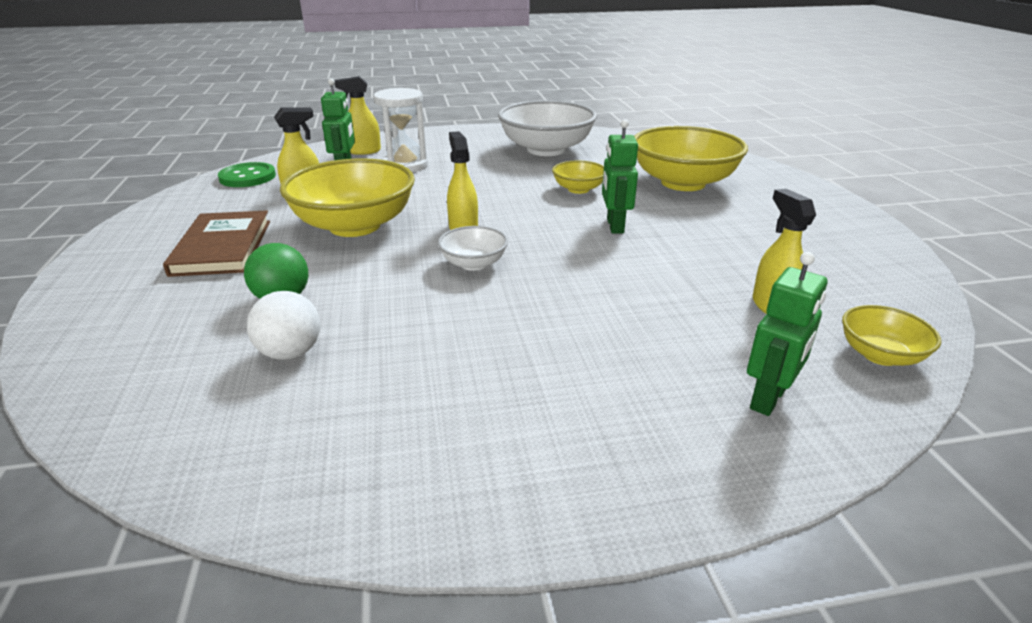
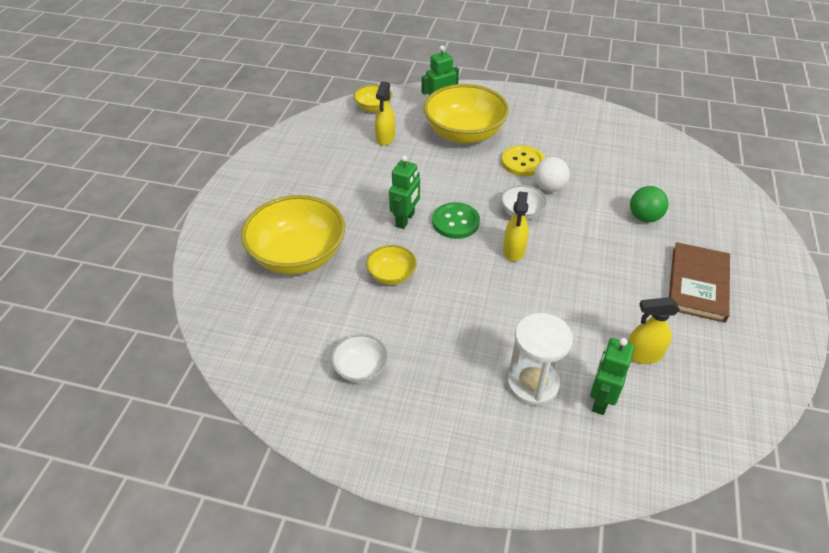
camera: 155 degrees left, 15 degrees up
green button [218,162,276,187] -> green button moved to [432,202,480,239]
white ball [247,291,320,360] -> white ball moved to [534,157,570,192]
yellow bowl [280,158,415,237] -> yellow bowl moved to [424,84,509,144]
yellow spray bottle [335,76,381,155] -> none
white bowl [498,100,597,156] -> white bowl [331,334,388,383], size x0.49
none -> yellow button [501,145,545,176]

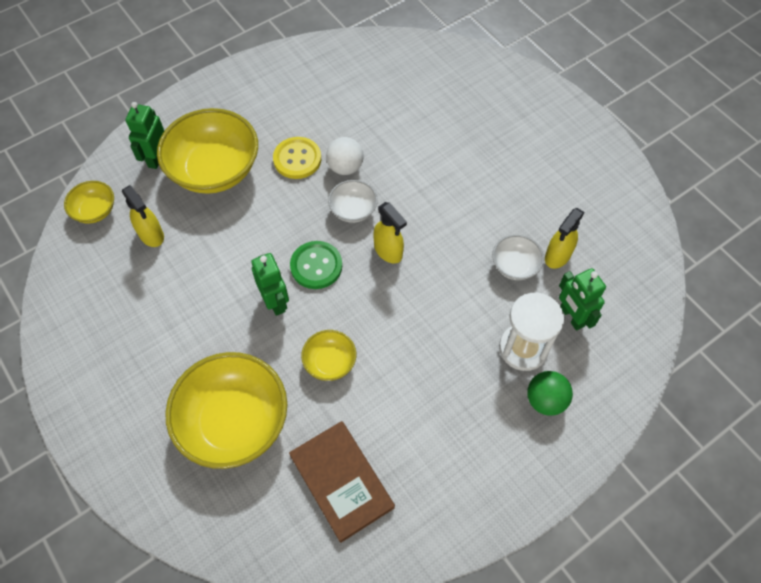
camera: 50 degrees left, 15 degrees up
white bowl [331,334,388,383] -> white bowl moved to [492,235,544,280]
green ball [630,186,669,222] -> green ball moved to [527,371,573,416]
brown book [669,242,730,323] -> brown book moved to [289,421,395,543]

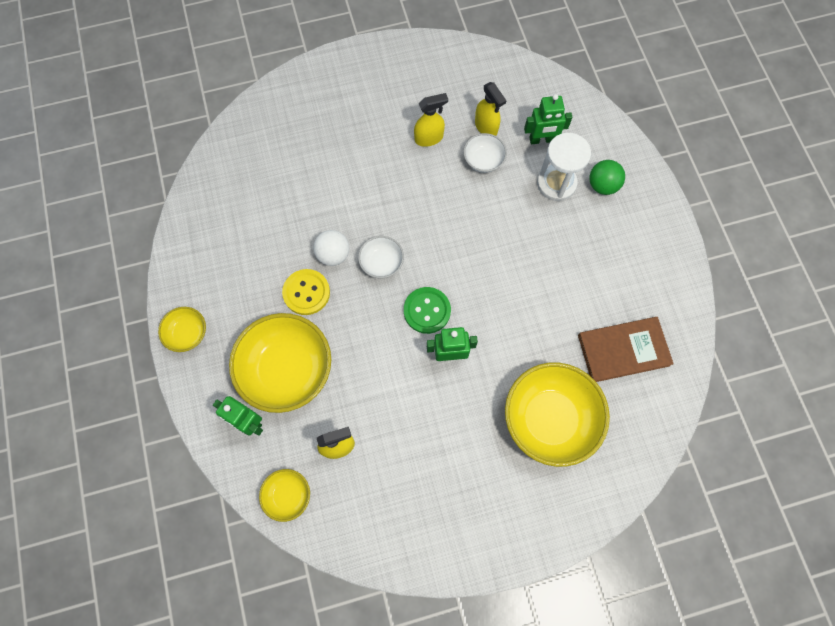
camera: 70 degrees left, 10 degrees up
yellow bowl [301,330,356,381] -> yellow bowl moved to [158,307,206,352]
yellow spray bottle [373,202,407,264] -> yellow spray bottle moved to [414,93,448,147]

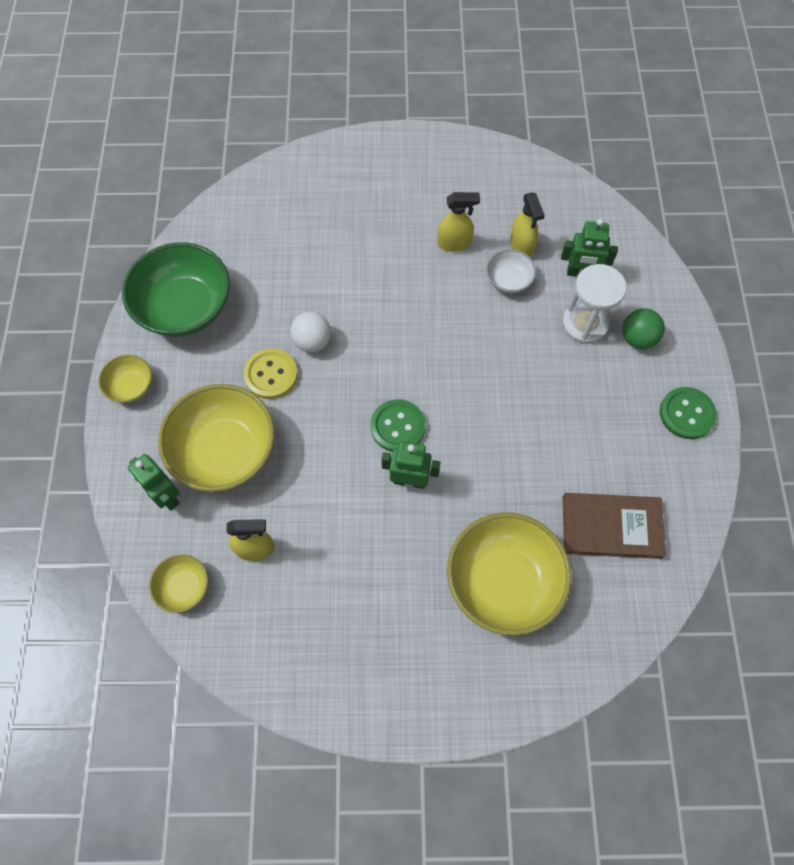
camera: 15 degrees right, 5 degrees down
white bowl [358,236,404,278] -> none
none -> green bowl [122,242,230,337]
none -> green button [660,387,717,439]

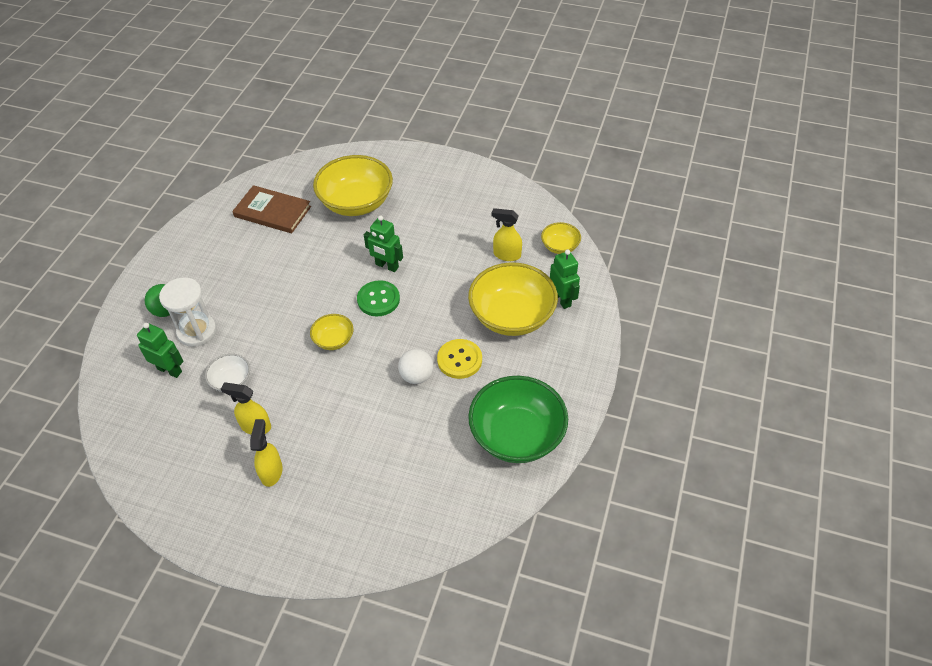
camera: 160 degrees left, 15 degrees down
yellow bowl [98,355,152,403] -> yellow bowl moved to [310,314,354,350]
yellow spray bottle [510,192,545,257] -> yellow spray bottle moved to [250,419,283,487]
green button [660,387,717,439] -> none

